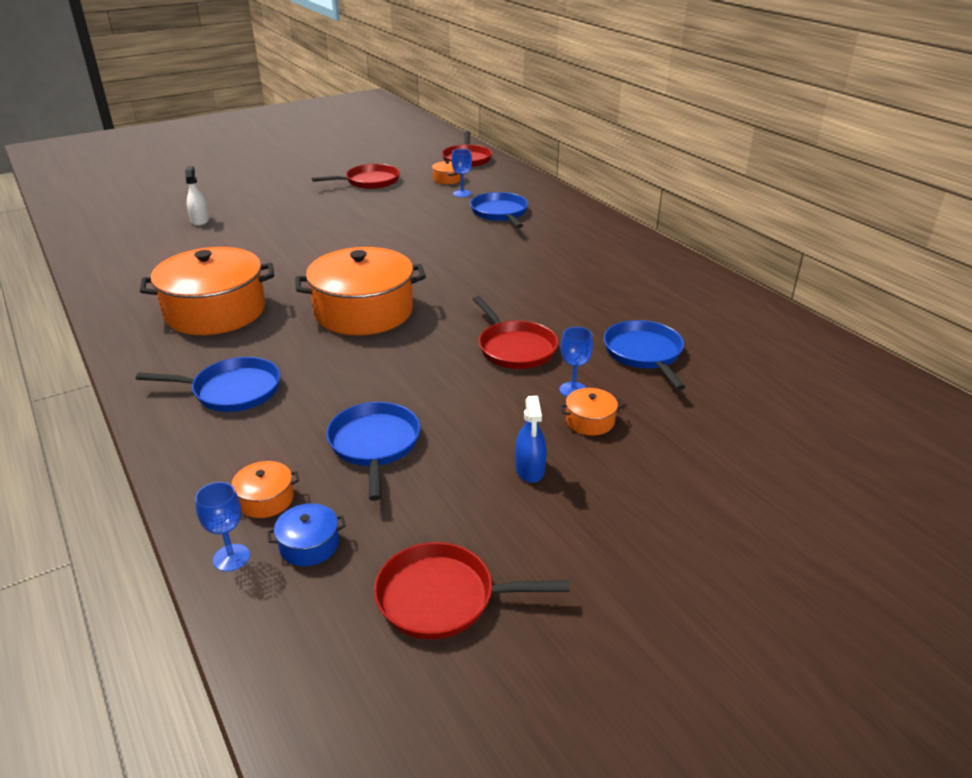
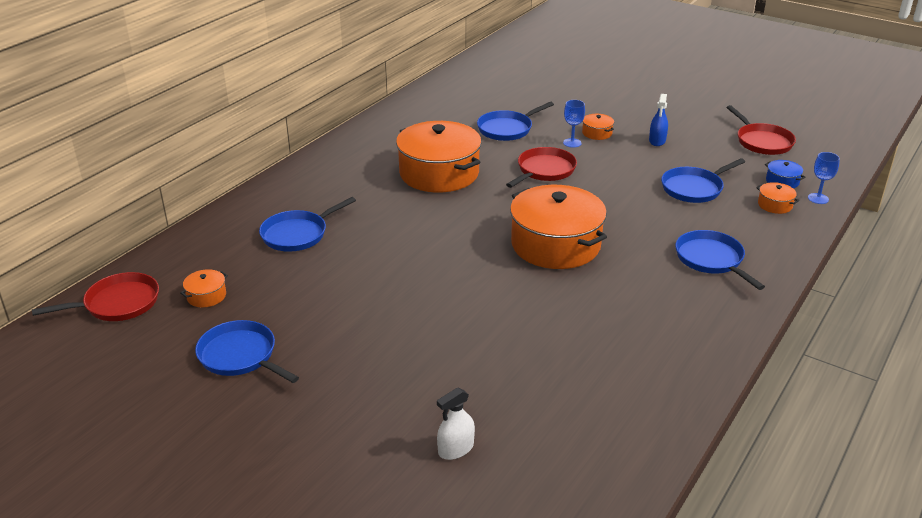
camera: 115 degrees left, 0 degrees up
orange pot [140,247,274,335] -> orange pot moved to [396,121,481,193]
red pan [312,164,400,189] -> blue pan [195,320,299,383]
blue goblet [451,149,472,197] -> none
blue spray bottle [515,396,547,483] -> blue spray bottle turned 135 degrees clockwise [649,94,668,146]

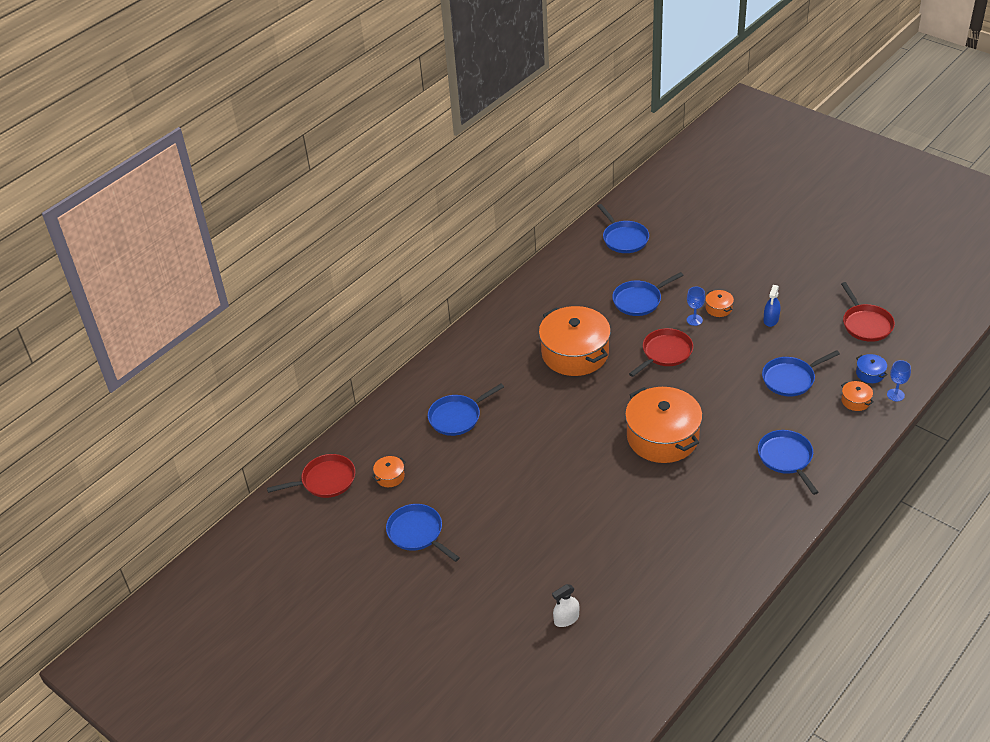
camera: 10 degrees right, 10 degrees up
none -> blue pan [598,204,649,253]

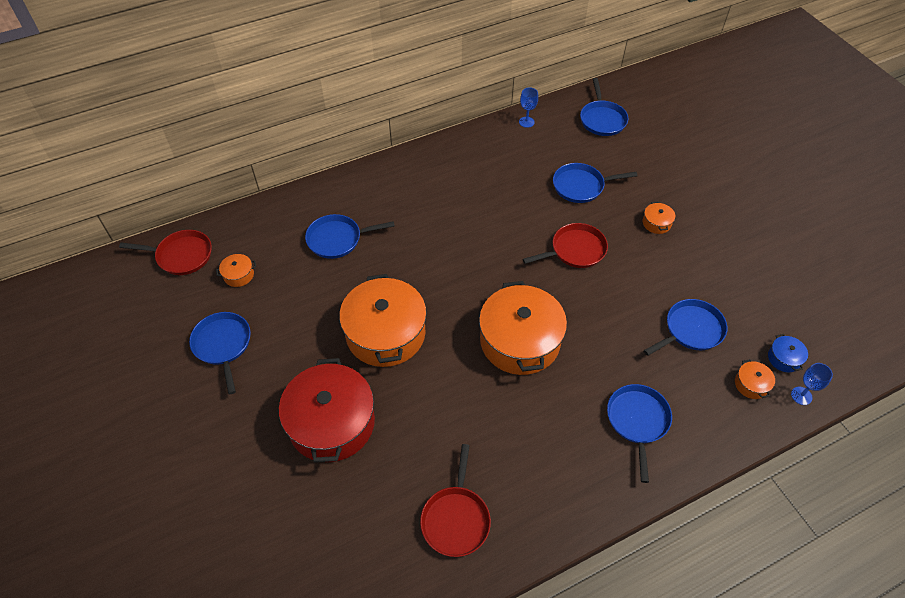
camera: 20 degrees right, 10 degrees up
orange pot [539,306,611,376] -> orange pot moved to [339,274,427,367]
white spray bottle [552,584,579,627] -> none
blue goblet [687,287,705,326] -> blue goblet moved to [519,88,538,128]
blue pan [762,350,840,397] -> blue pan turned 150 degrees clockwise [644,299,727,356]
blue spray bottle [763,285,780,327] -> none
red pan [841,282,895,342] -> red pan moved to [420,444,491,557]
none -> red pot [279,358,375,463]

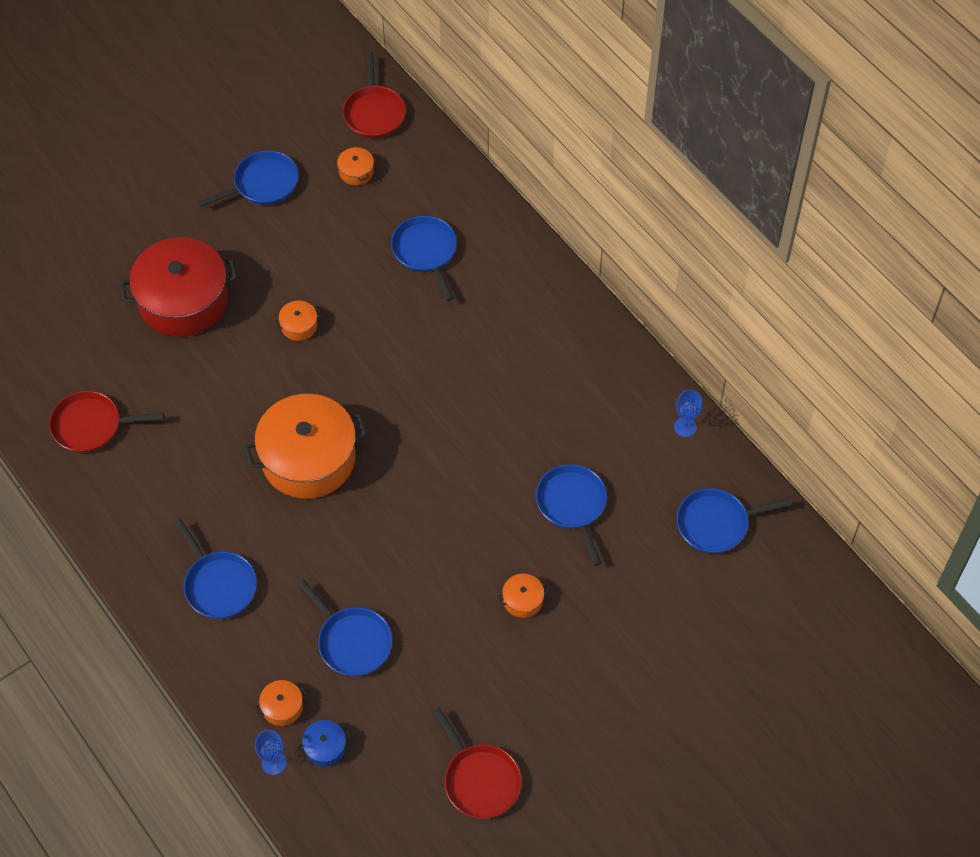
camera: 80 degrees right, 5 degrees up
orange pot [339,274,427,367] -> orange pot [274,301,322,341], size x0.40
red pan [522,223,608,268] -> red pan moved to [432,707,522,819]
blue pan [607,384,672,483] -> blue pan turned 60 degrees clockwise [174,519,257,619]

